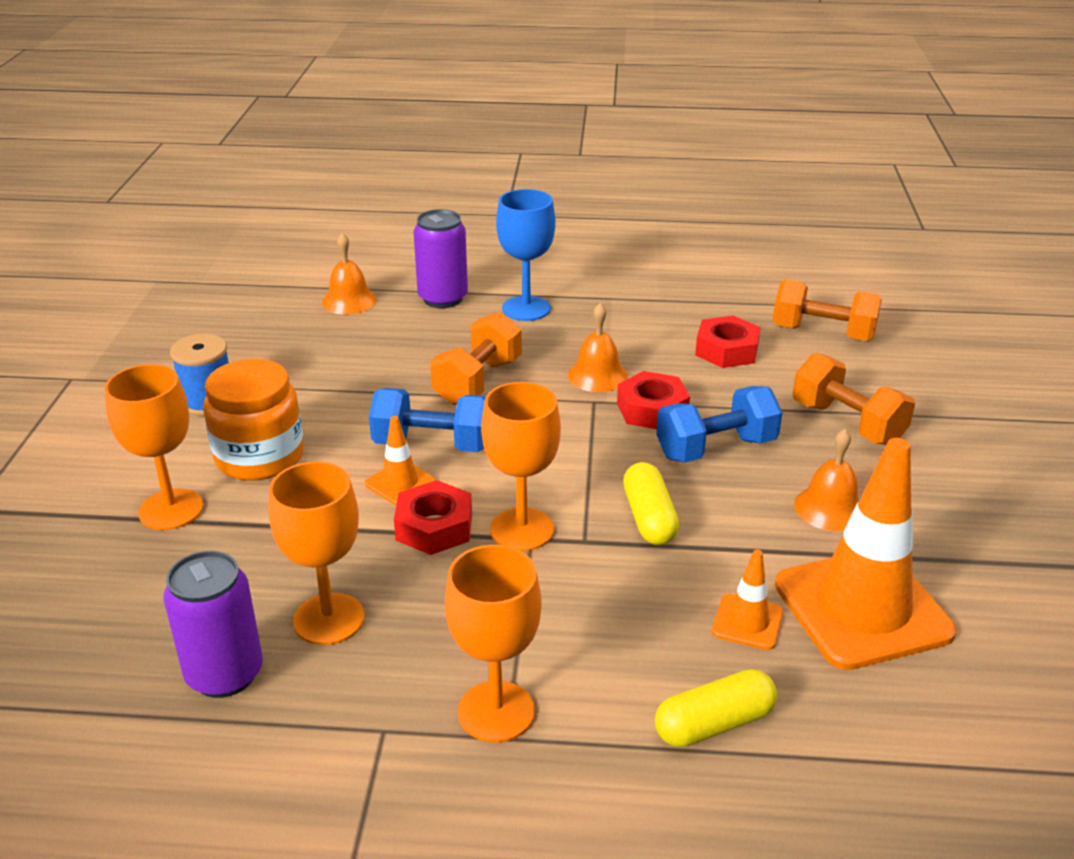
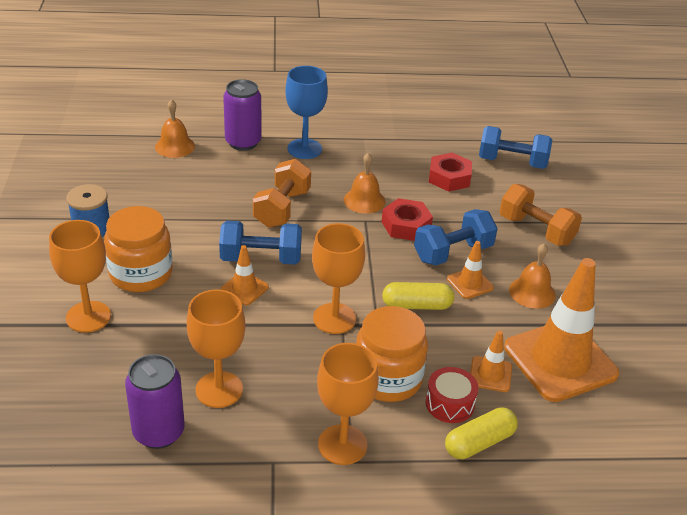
camera: 10 degrees left, 5 degrees up
red nut [394,480,472,555] -> none
yellow capsule [623,462,679,545] -> yellow capsule turned 75 degrees counterclockwise [382,282,454,310]
orange dumbbell [773,279,882,342] -> blue dumbbell [479,126,553,169]
none -> orange jar [356,306,428,402]
none -> red drum [426,367,478,423]
none -> orange traffic cone [447,241,494,299]

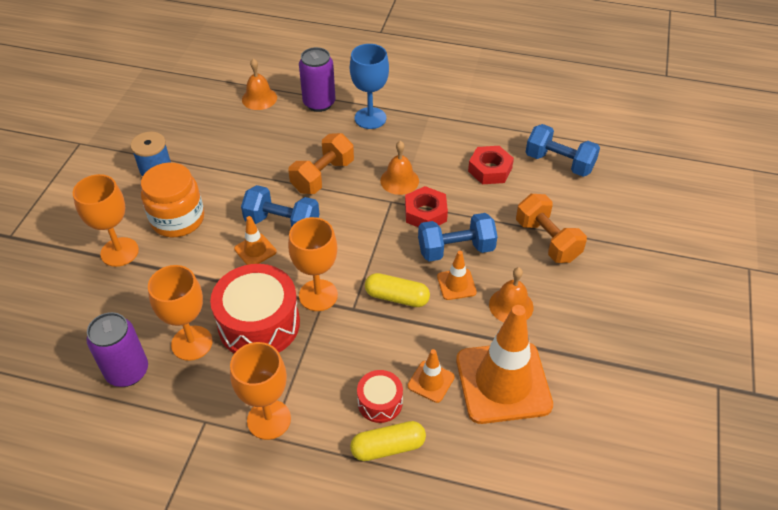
camera: 20 degrees right, 10 degrees up
orange jar [356,306,428,402] -> none
none -> red drum [210,264,300,354]

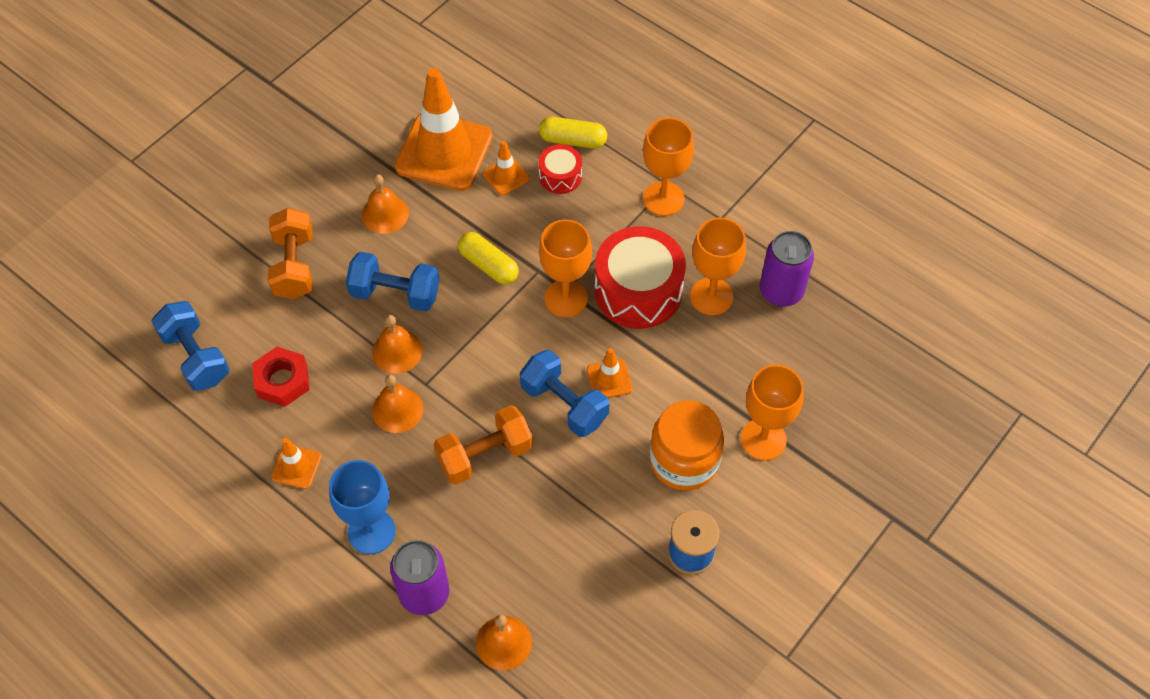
camera: 155 degrees left, 10 degrees up
red nut [405,186,448,227] -> orange bell [372,315,423,374]
orange traffic cone [437,251,477,300] -> orange traffic cone moved to [271,438,321,489]

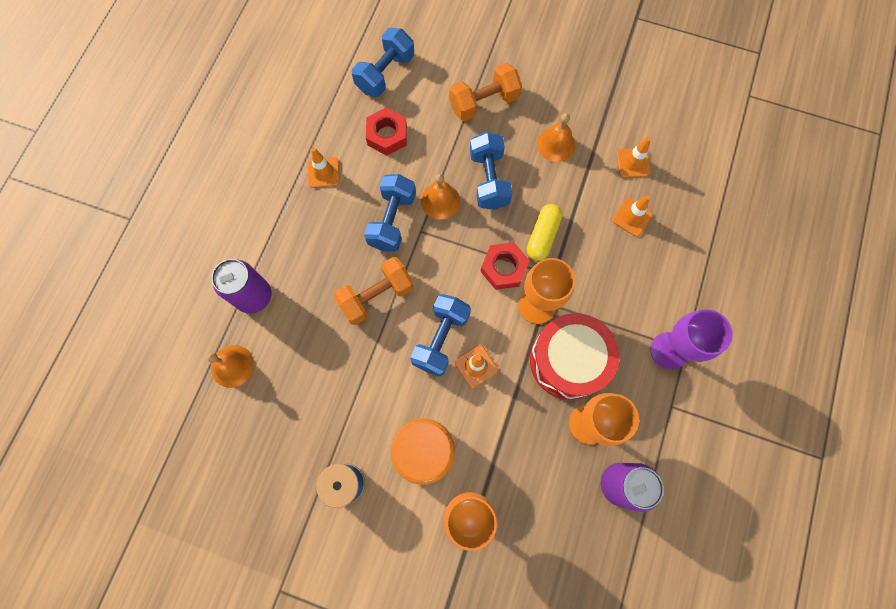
camera: 70 degrees right, 15 degrees up
blue goblet [329,460,396,554] -> none
orange bell [372,375,423,433] -> blue dumbbell [364,174,416,252]
orange traffic cone [395,68,493,191] -> orange traffic cone [617,137,651,178], size x0.45
orange dumbbell [434,405,533,485] -> orange dumbbell turned 75 degrees counterclockwise [333,257,414,325]
yellow capsule [539,117,607,149] -> none
red drum [539,144,582,194] -> none
orange goblet [643,118,694,216] -> purple goblet [651,309,733,370]
none -> red nut [480,242,530,290]

